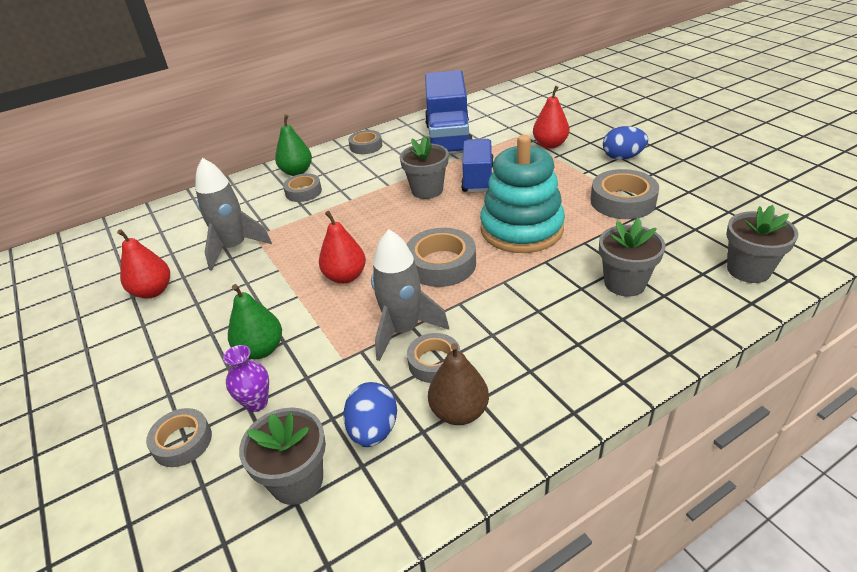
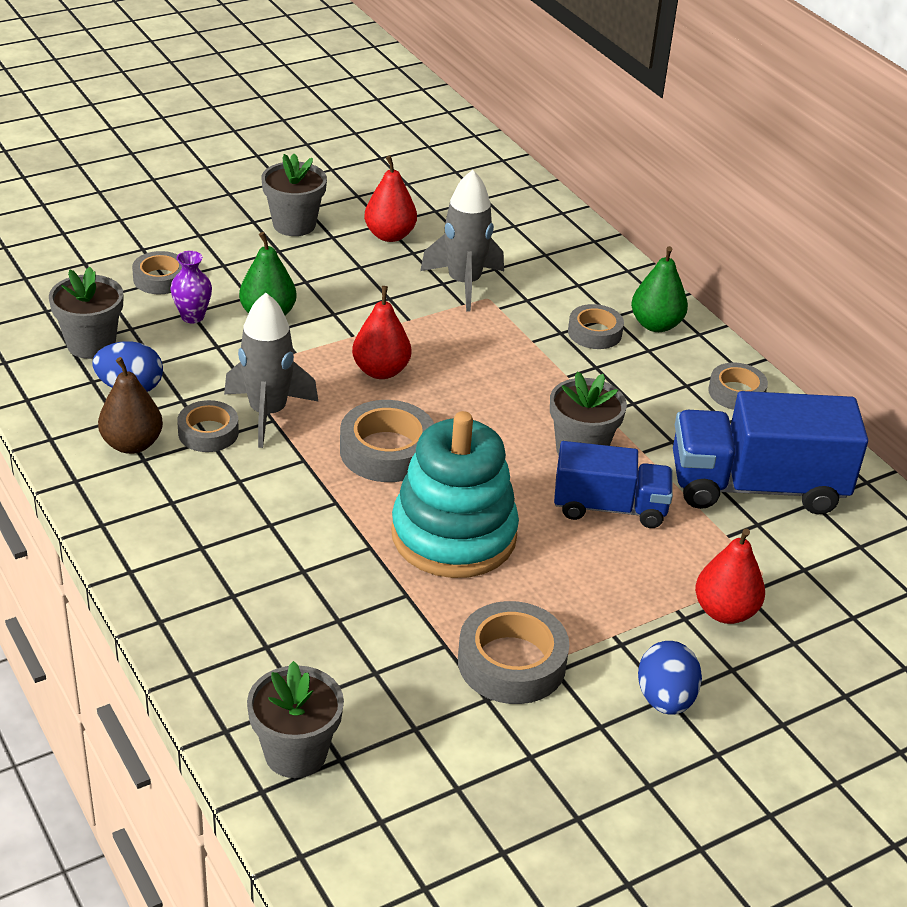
camera: 85 degrees right, 0 degrees up
grey flower pot [599,218,665,297] -> grey flower pot moved to [261,154,327,236]

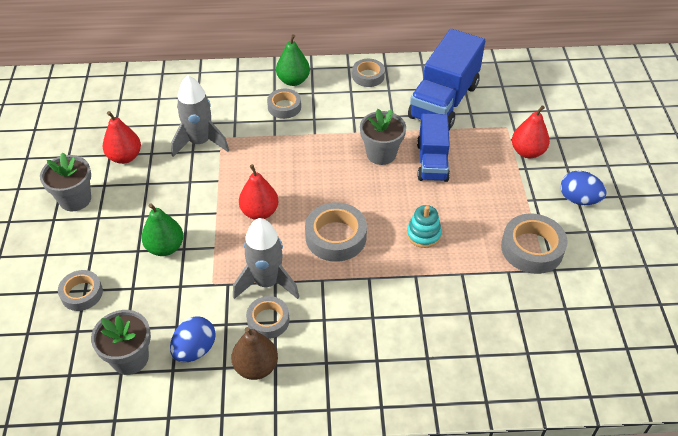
camera: 60 degrees left, 10 degrees up
purple vase [171,251,212,323] -> none
grey flower pot [247,661,344,778] -> none
turquoise stacking toy [391,411,519,578] -> turquoise stacking toy [407,205,442,248], size x0.45
blue truck [554,441,673,528] -> blue truck turned 150 degrees clockwise [417,113,450,182]

